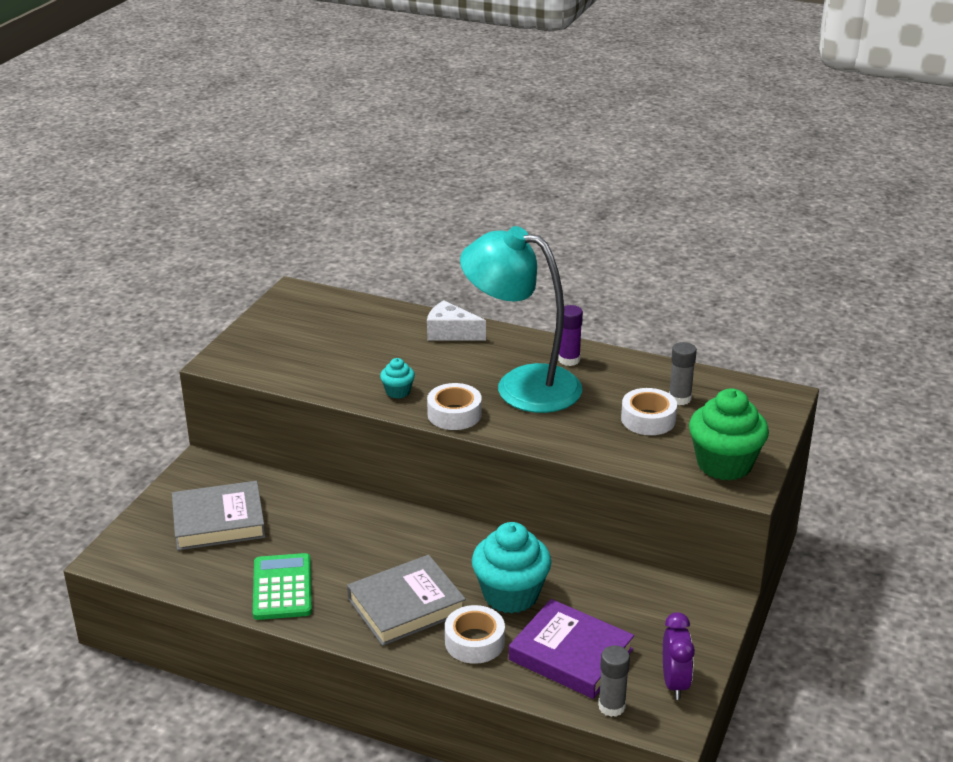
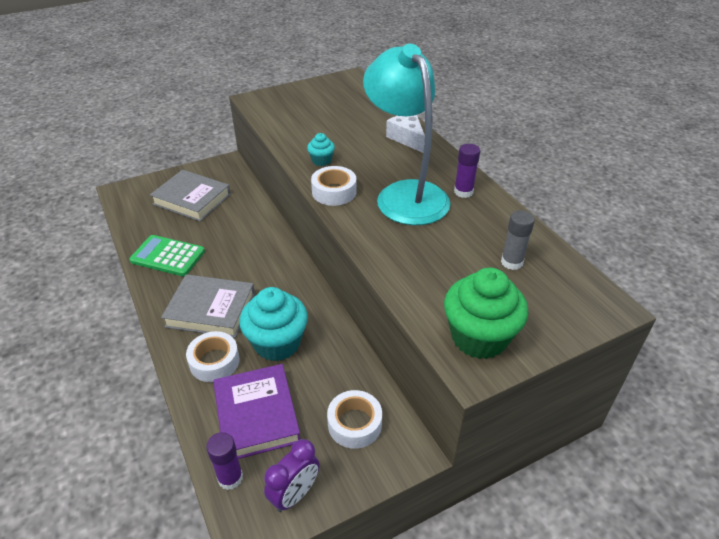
camera: 40 degrees right, 10 degrees up
green calculator [253,553,312,620] -> green calculator turned 105 degrees counterclockwise [129,235,205,276]
grey glue stick [598,645,630,717] -> purple glue stick [206,432,243,490]
white tape [621,388,677,435] -> white tape moved to [327,390,382,449]

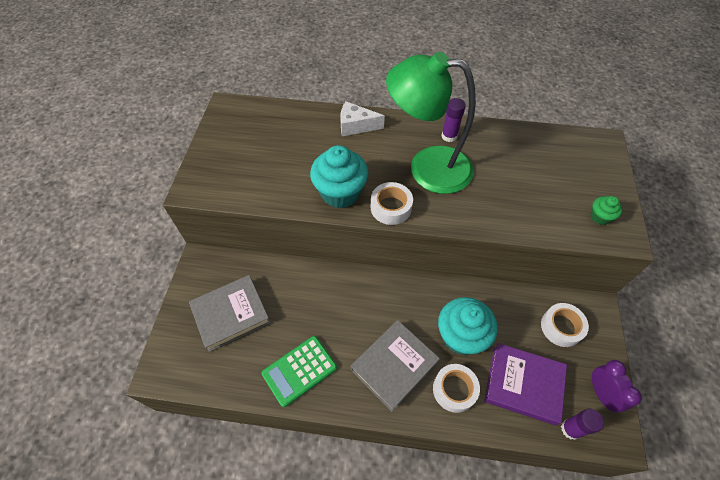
camera: 55 degrees left, 15 degrees up
turquoise cupcake [307,133,335,166] -> turquoise cupcake [310,145,369,208], size x2.09
turquoise lamp [363,44,451,225] -> green lamp [386,52,476,194]
green cupcake [444,268,528,359] -> green cupcake [590,196,622,225], size x0.48
grey glue stick [501,210,535,270] -> none

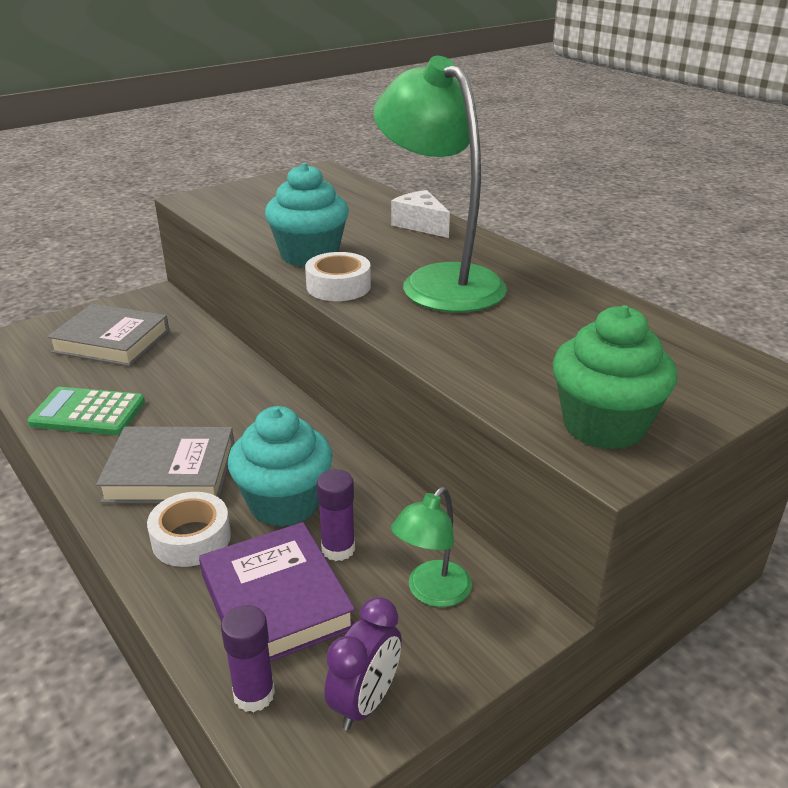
camera: 45 degrees right, 25 degrees down
purple glue stick [441,98,466,142] -> purple glue stick moved to [316,469,355,561]
white tape [541,303,589,347] -> green lamp [391,487,472,607]
green cupcake [590,196,622,225] -> green cupcake [553,305,677,450], size x2.09

